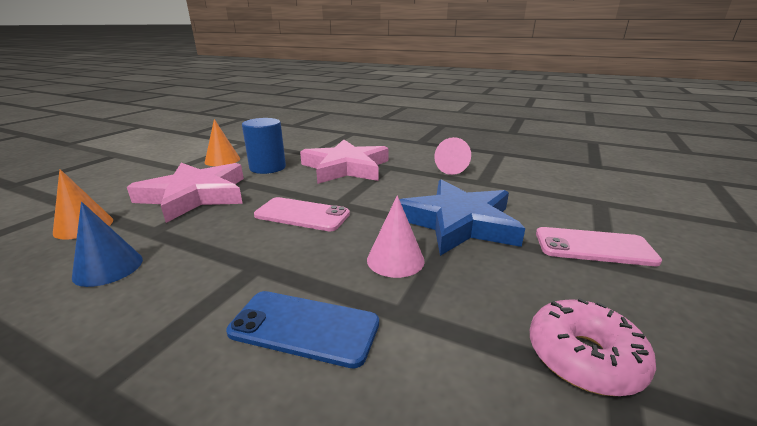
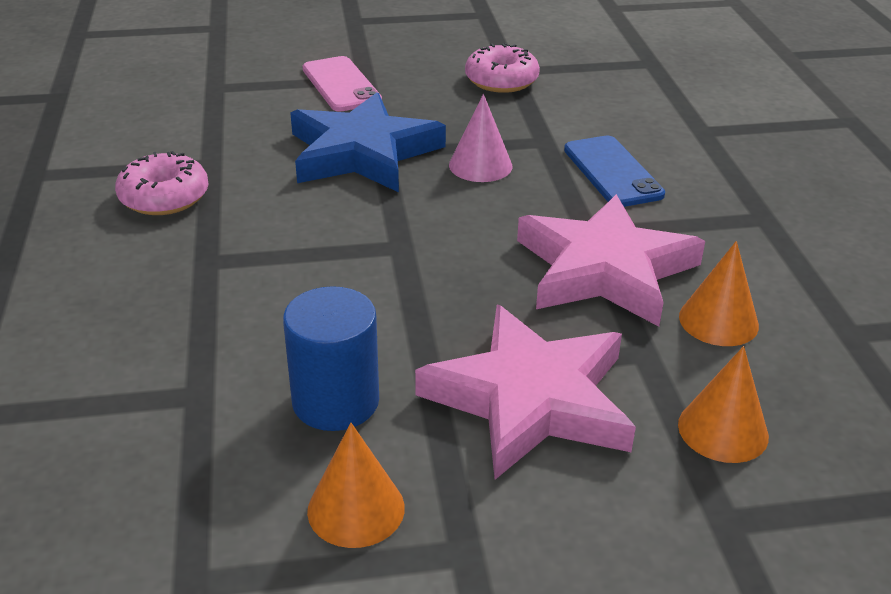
camera: 125 degrees left, 10 degrees up
blue cone [72,202,143,287] -> orange cone [679,241,759,346]
pink phone [254,197,350,231] -> none
pink star [300,139,389,184] -> pink star moved to [517,194,705,327]
pink cone [434,137,471,175] -> pink donut [115,151,208,215]

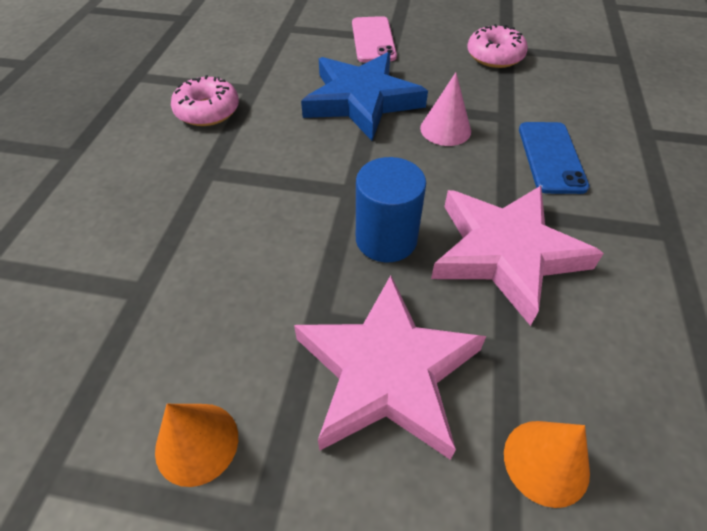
camera: 20 degrees right, 15 degrees up
blue cylinder [283,286,379,431] -> blue cylinder moved to [356,157,426,262]
orange cone [679,241,759,346] -> none

